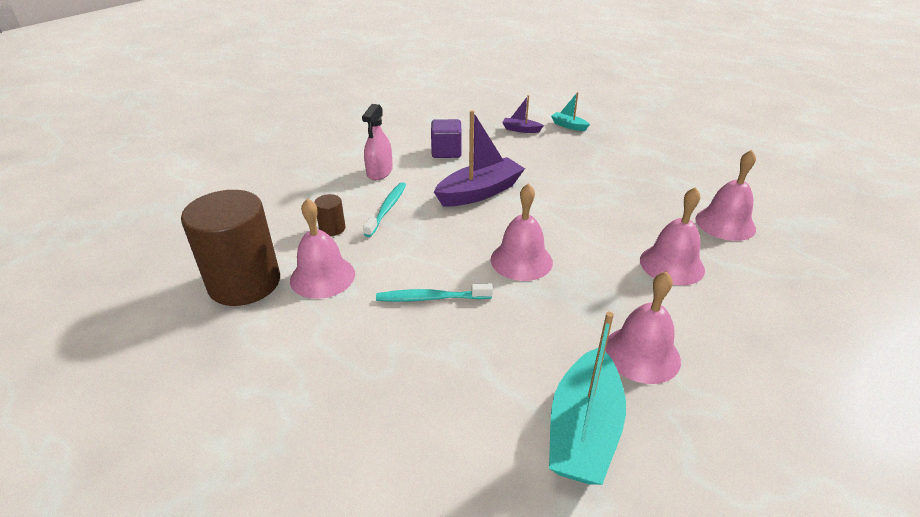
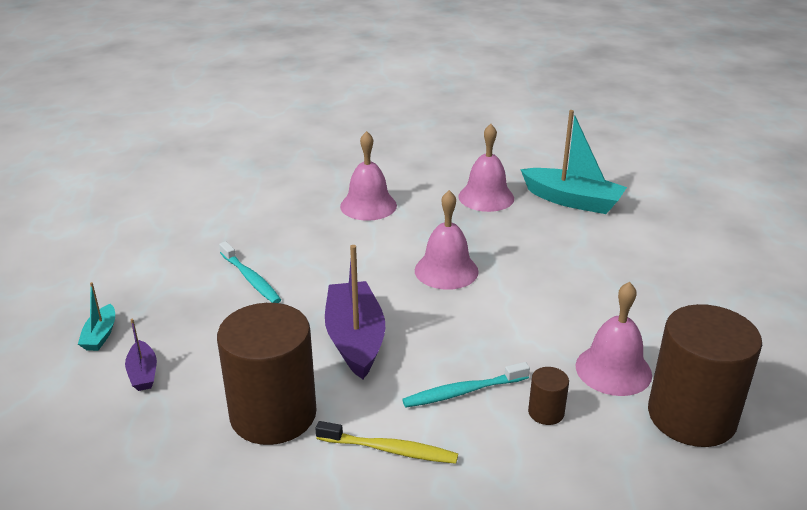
camera: 125 degrees left, 5 degrees down
pink spray bottle [362,104,393,180] -> yellow toothbrush [315,421,458,464]
turquoise toothbrush [376,283,493,302] -> turquoise toothbrush moved to [219,241,281,303]
purple cube [431,119,462,158] -> brown cylinder [217,303,317,445]
purple boat [434,111,525,207] -> purple boat turned 60 degrees clockwise [325,245,385,379]
turquoise boat [549,312,626,485] -> turquoise boat turned 45 degrees clockwise [520,110,627,214]
pink bell [696,150,756,241] -> none

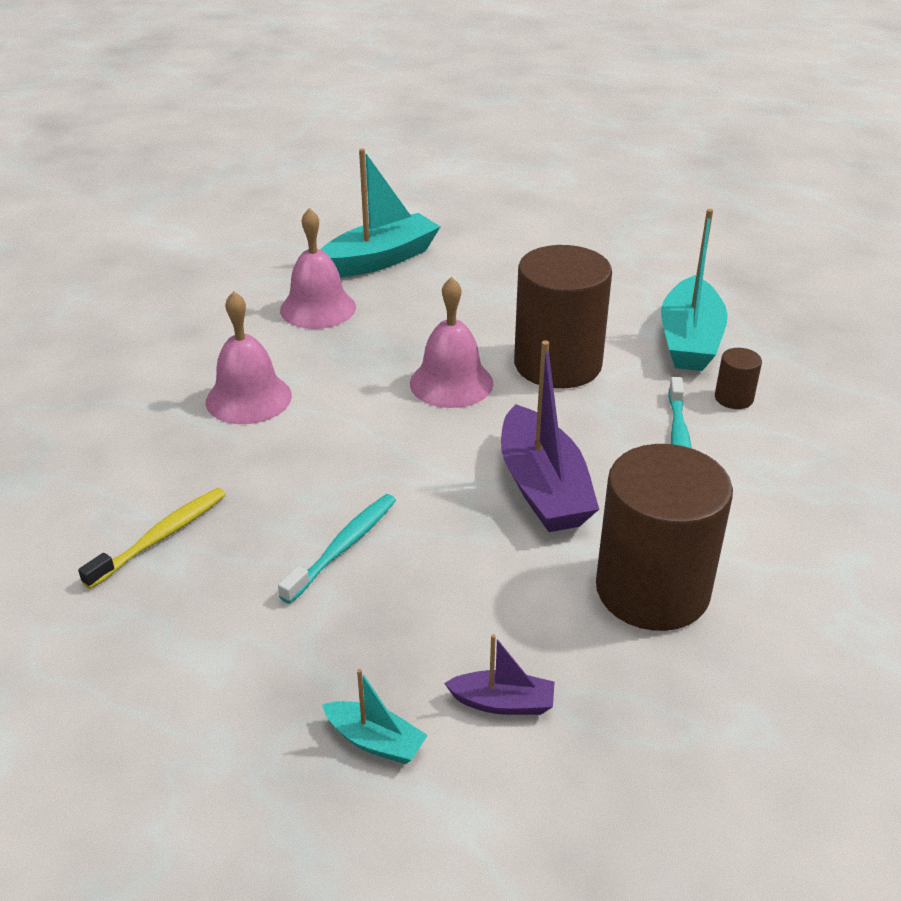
camera: 65 degrees left, 5 degrees up
turquoise toothbrush [219,241,281,303] -> turquoise toothbrush turned 45 degrees counterclockwise [278,494,396,604]
yellow toothbrush [315,421,458,464] -> yellow toothbrush moved to [78,488,226,589]
purple boat [325,245,385,379] -> purple boat turned 120 degrees counterclockwise [501,340,599,532]
pink bell [576,282,652,396] -> turquoise boat [661,209,728,371]
brown cylinder [648,304,762,447] -> brown cylinder moved to [514,245,612,388]

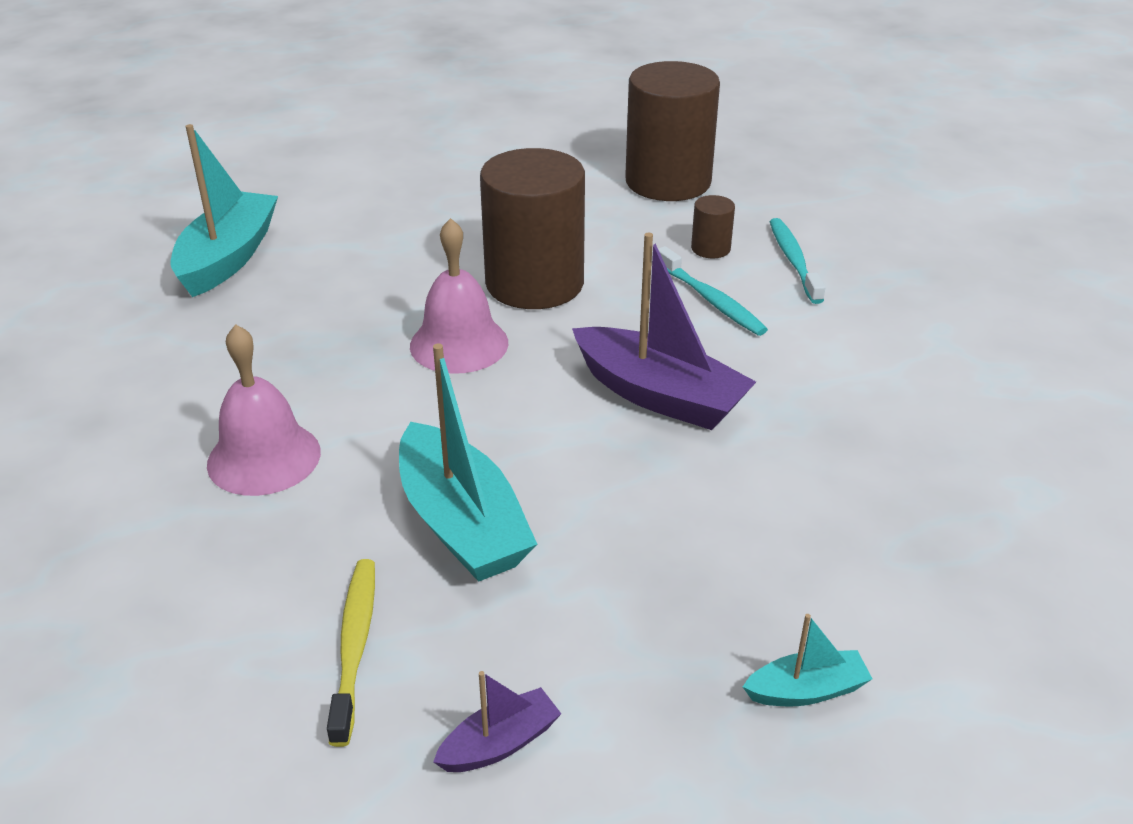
camera: 40 degrees left, 0 degrees up
turquoise toothbrush [278,494,396,604] -> turquoise toothbrush moved to [770,218,825,304]
pink bell [280,208,356,329] -> none
purple boat [444,634,555,715] -> purple boat moved to [433,671,561,772]
brown cylinder [596,444,733,631] -> brown cylinder moved to [625,61,720,201]
turquoise boat [661,209,728,371] -> turquoise boat moved to [399,343,537,582]

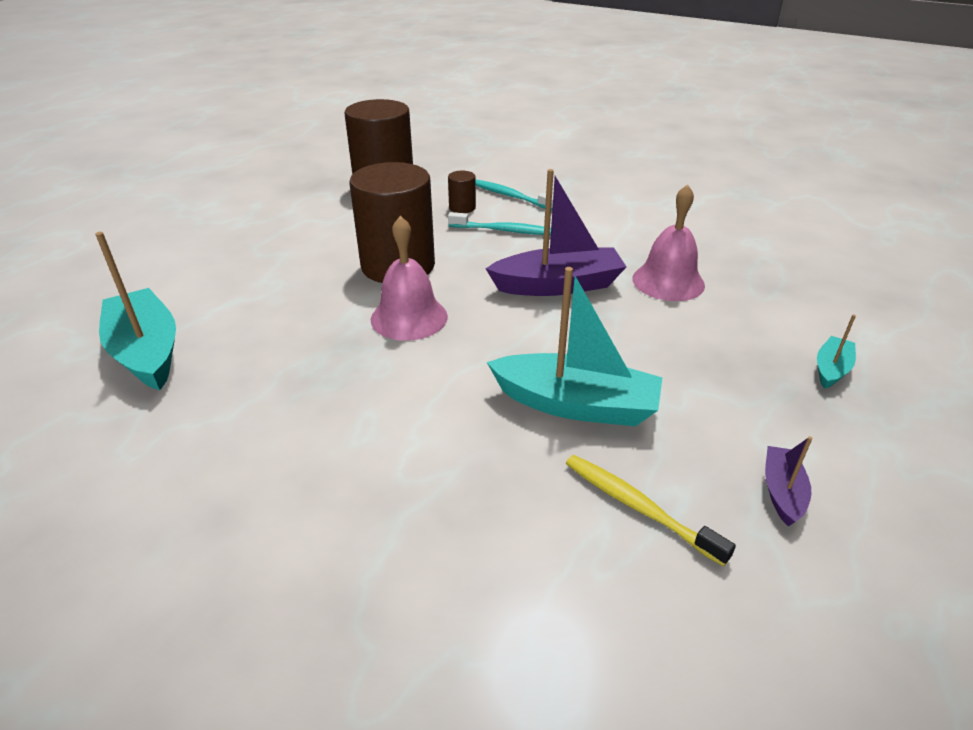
camera: 45 degrees left, 0 degrees up
pink bell [207,324,321,496] -> pink bell moved to [632,184,705,301]

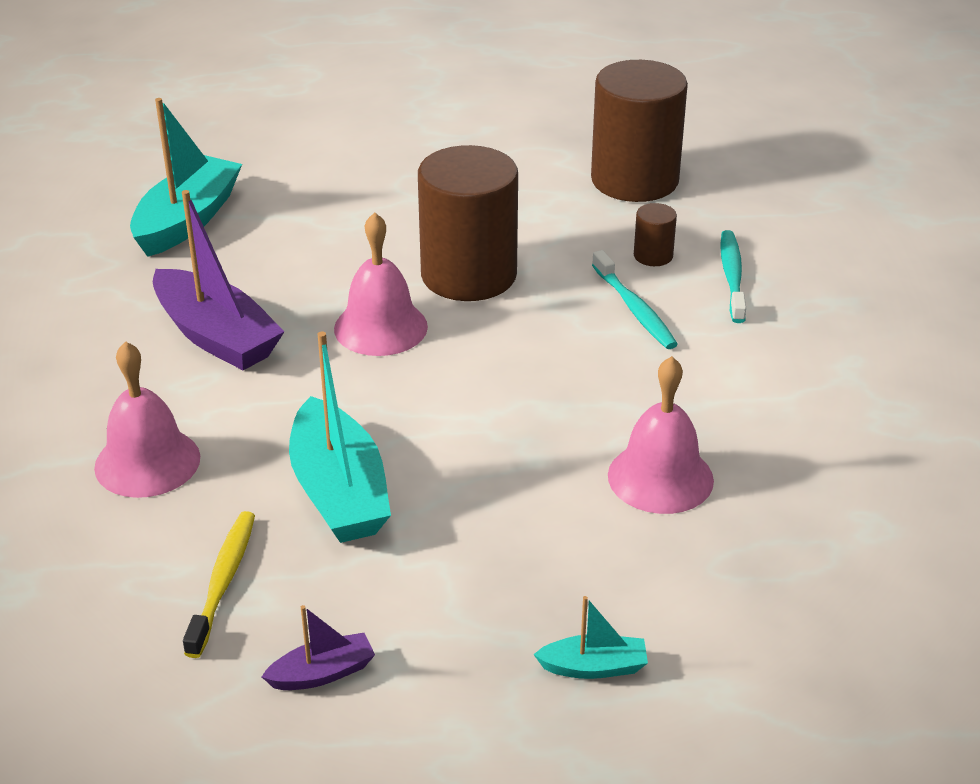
camera: 55 degrees right, 0 degrees up
purple boat [486,169,626,296] -> purple boat moved to [153,190,285,370]
none -> pink bell [94,341,200,498]

